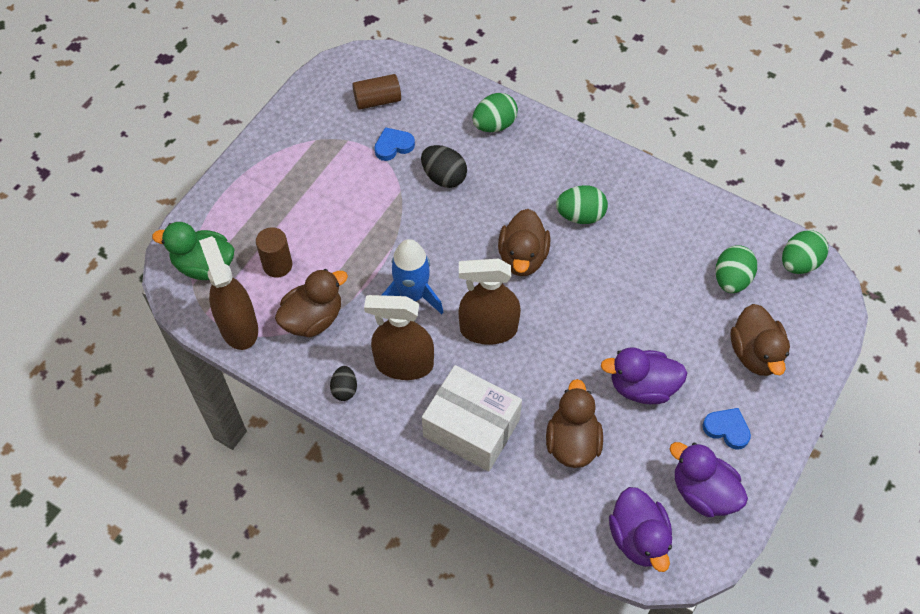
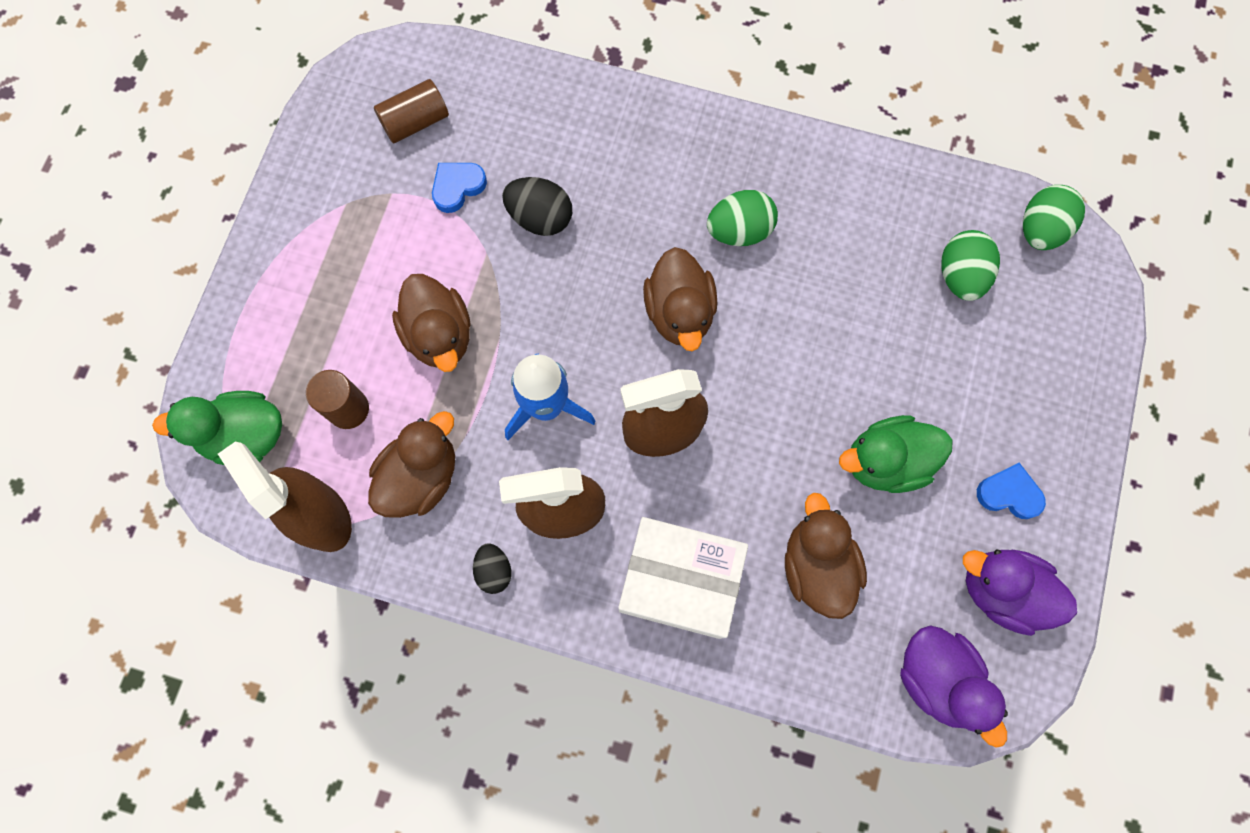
camera: 15 degrees left, 15 degrees up
green egg [472,93,518,132] -> none
purple duck [601,347,687,404] -> green duck [839,415,953,493]
brown duck [731,304,790,376] -> brown duck moved to [392,274,471,372]

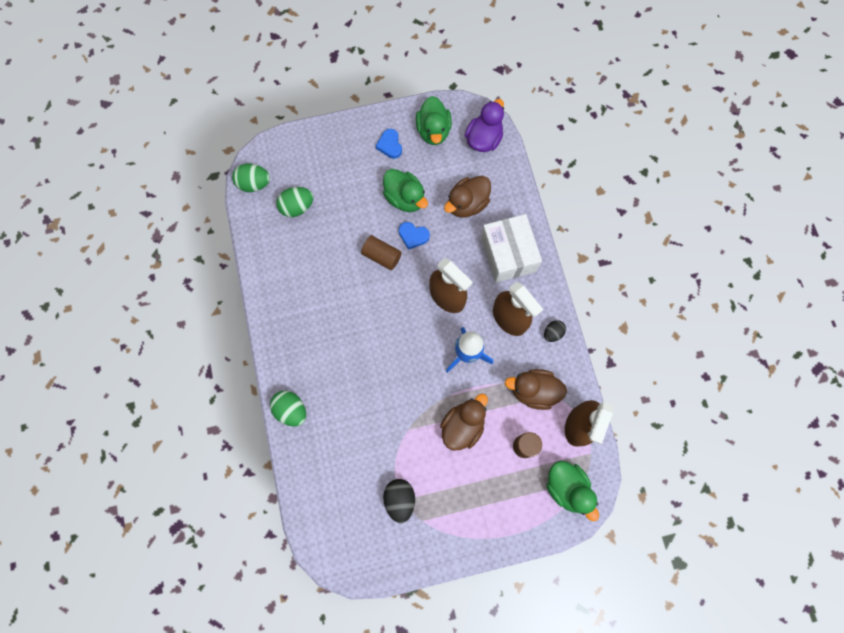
camera: 120 degrees left, 0 degrees up
brown cylinder [374,79,449,143] -> brown cylinder moved to [361,235,402,270]
blue heart [432,163,487,213] -> blue heart moved to [399,222,430,250]
black egg [502,177,572,236] -> black egg moved to [383,479,415,523]
brown duck [643,247,717,351] -> none
green egg [707,190,778,246] -> green egg moved to [270,391,306,426]
purple duck [963,550,1077,636] -> green duck [416,96,452,145]

